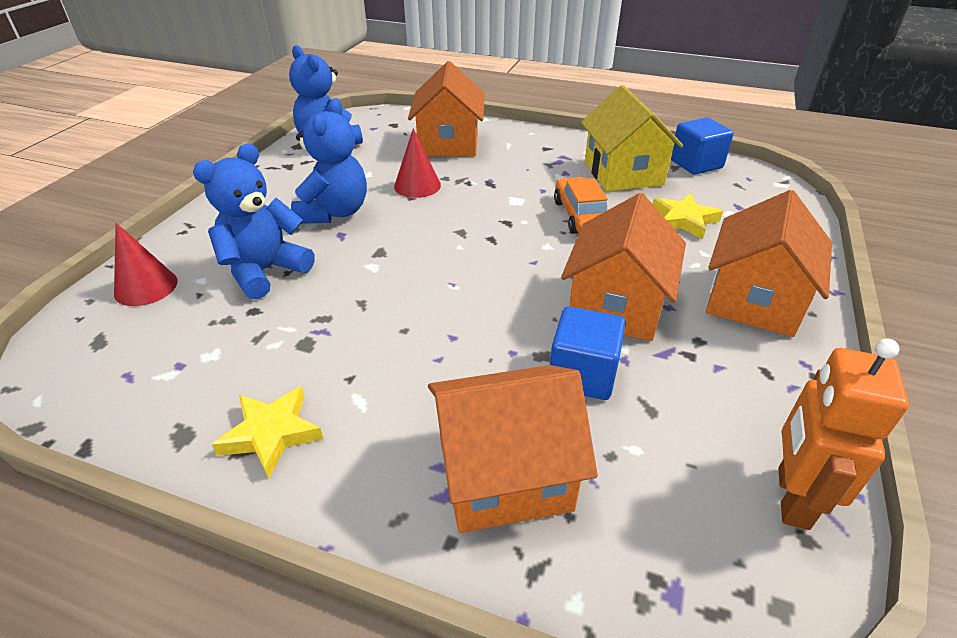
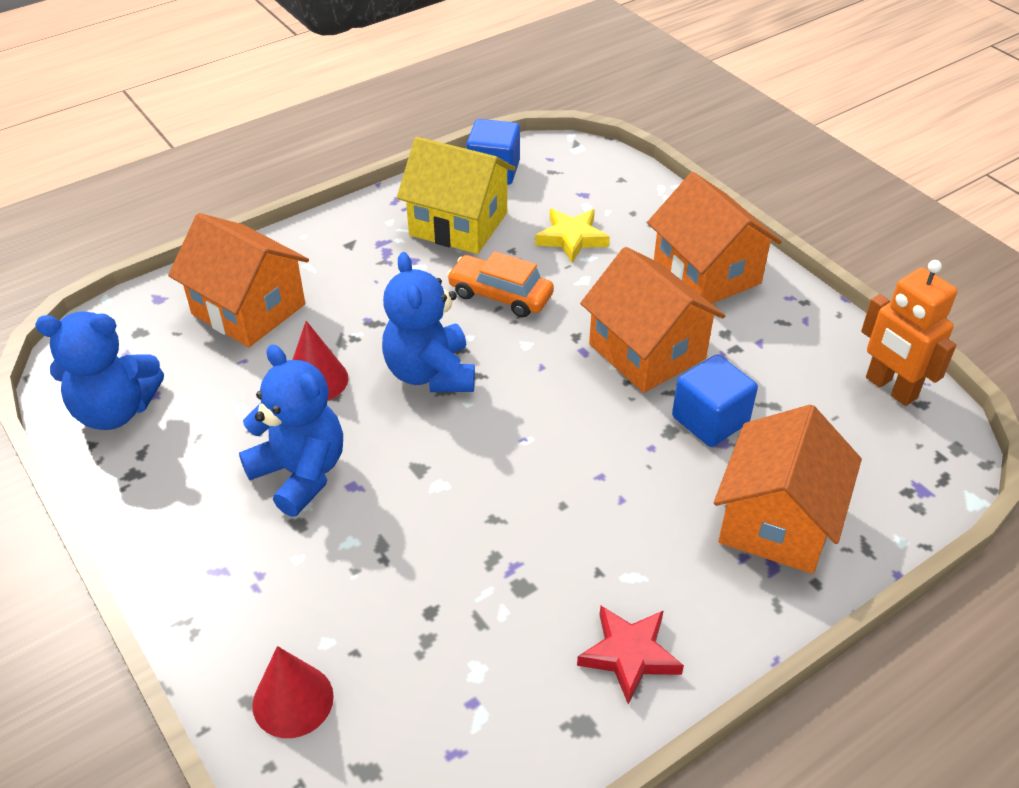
camera: 55 degrees left, 5 degrees up
blue teddy bear [193,143,315,300] -> blue teddy bear moved to [382,252,475,392]
yellow star [212,386,323,479] -> red star [577,605,684,704]

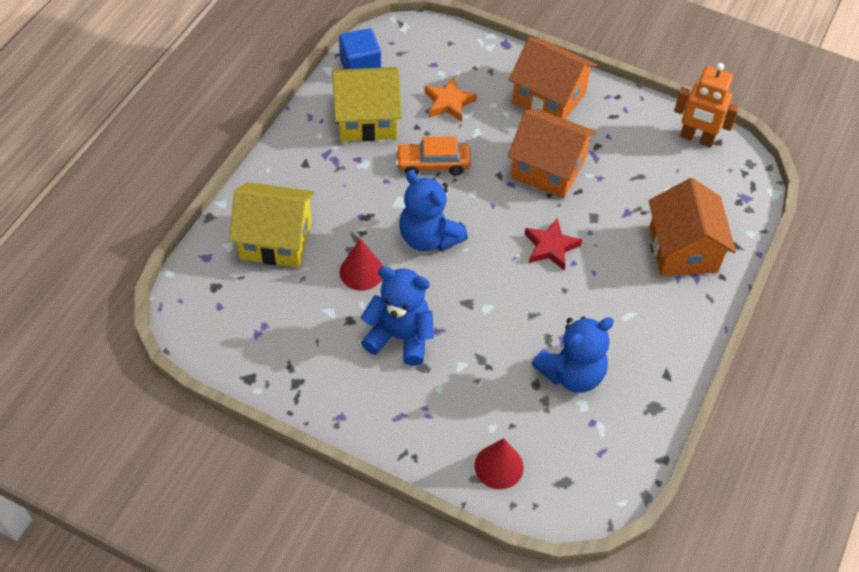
camera: 30 degrees left, 10 degrees up
blue teddy bear [35,312,164,430] -> blue teddy bear moved to [532,316,614,393]
orange house [168,213,309,347] -> yellow house [229,182,315,268]
yellow star [535,209,610,263] -> orange star [425,77,477,122]
red star [577,605,684,704] -> red star moved to [525,218,582,270]
blue cube [672,354,758,447] -> none

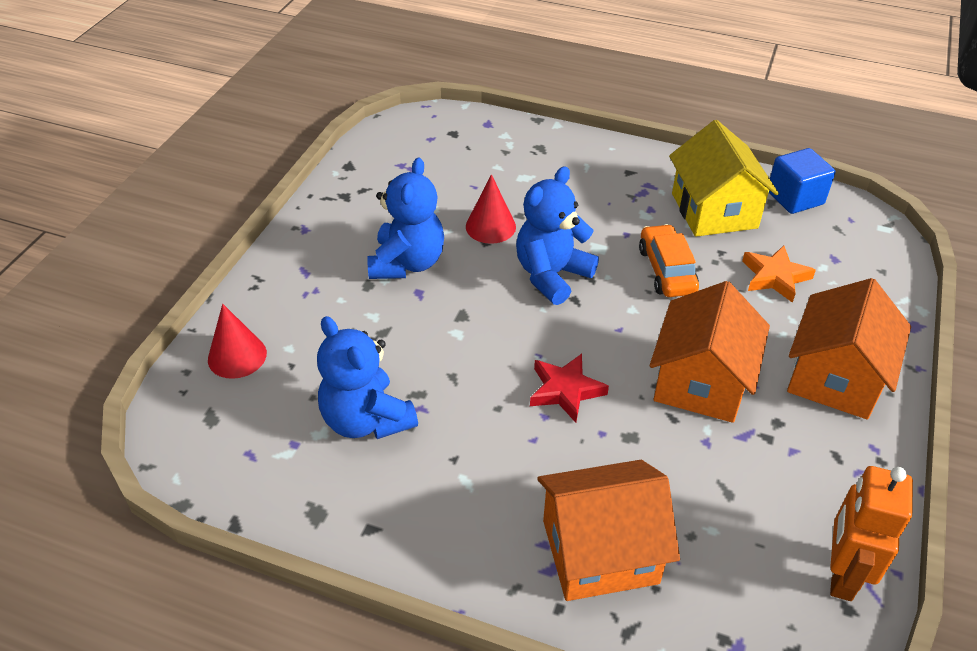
camera: 85 degrees right, 10 degrees down
yellow house [229,182,315,268] -> none

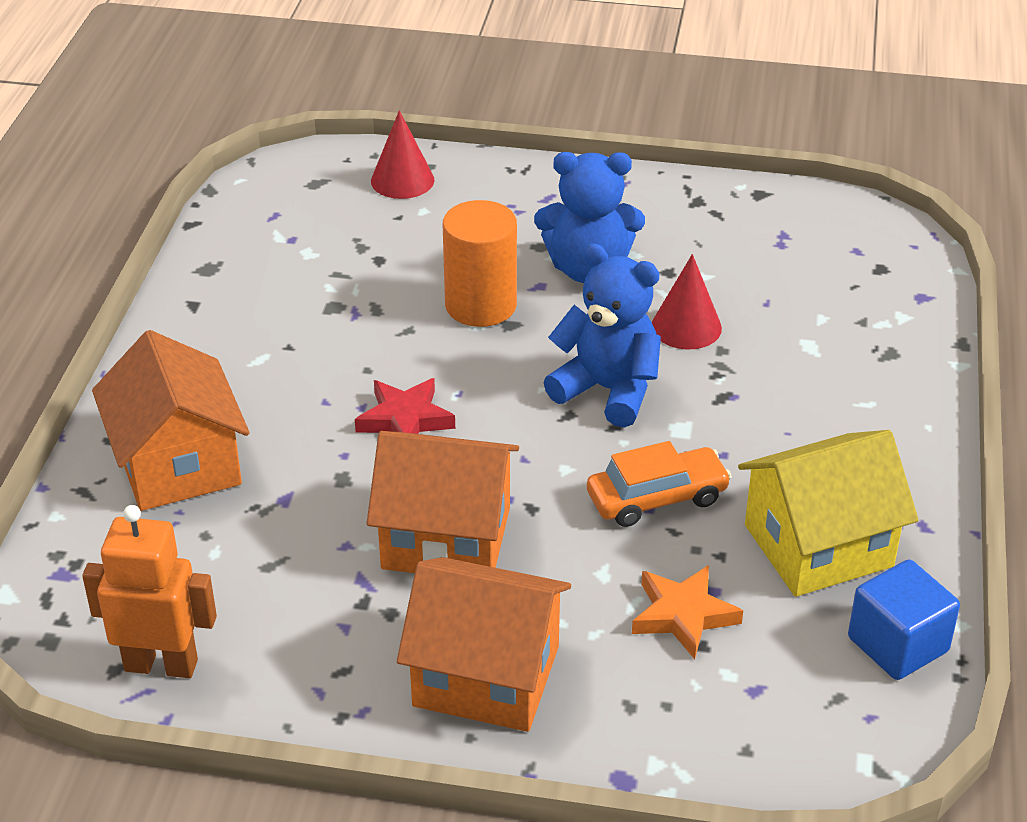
camera: 80 degrees right, 5 degrees down
blue teddy bear [317,316,418,439] -> none
none -> orange cylinder [443,200,517,327]

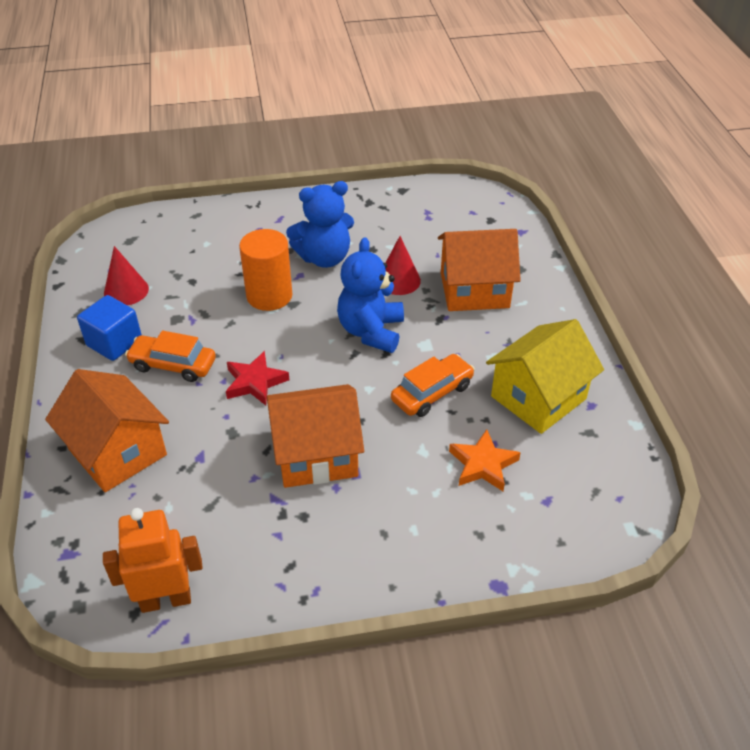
camera: 20 degrees left, 5 degrees up
red cone [371,110,435,199] -> red cone moved to [104,246,149,305]
orange house [397,557,571,732] -> orange house moved to [438,229,521,311]
blue teddy bear [543,243,661,428] -> blue teddy bear turned 90 degrees counterclockwise [337,237,404,353]
blue cube [848,559,960,680] -> blue cube moved to [77,295,142,361]
none -> orange car [125,330,216,382]

